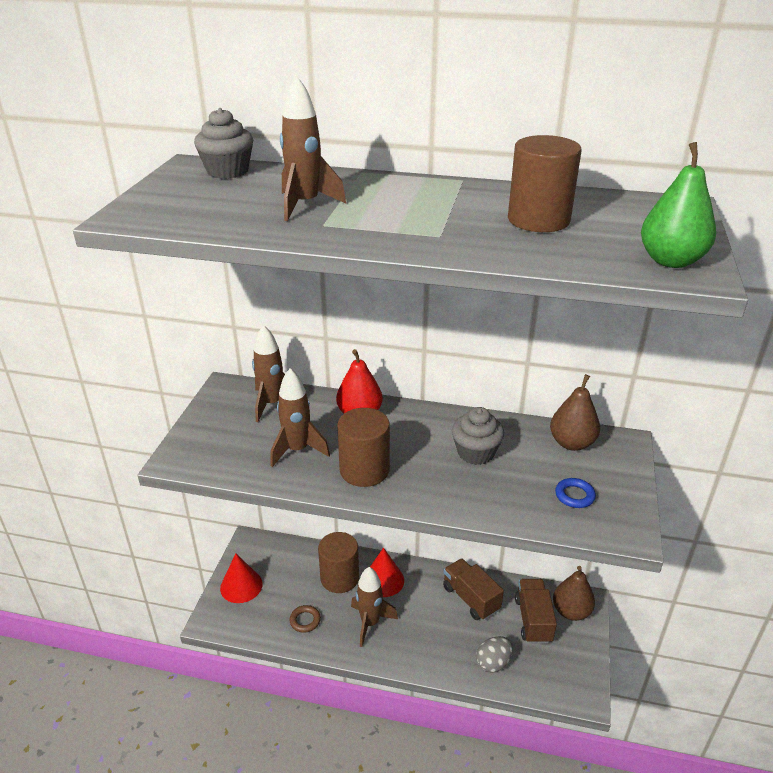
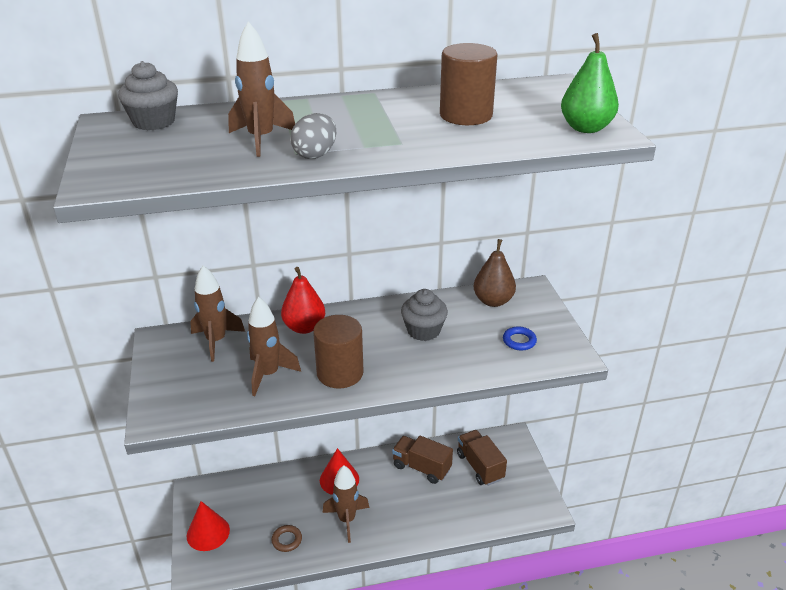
camera: 25 degrees left, 0 degrees up
brown cylinder [318,532,359,593] -> none
grey egg [476,636,513,673] -> grey egg moved to [290,113,336,159]
brown pear [553,566,595,621] -> none

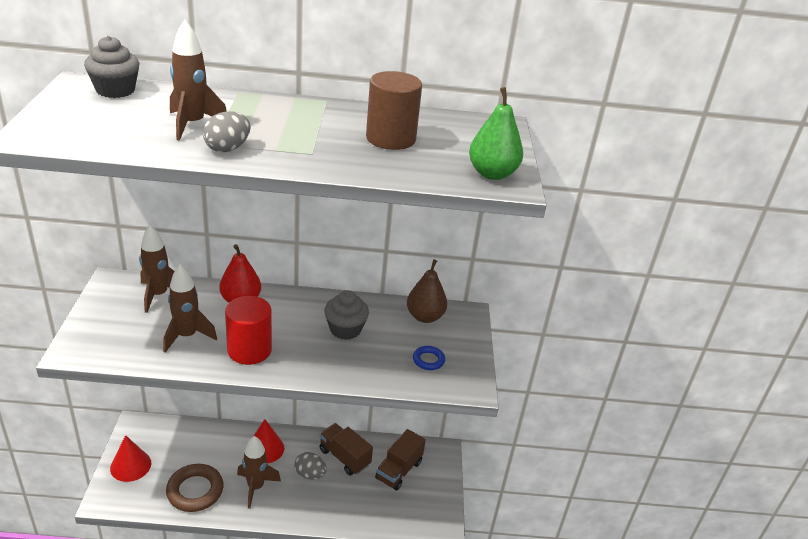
camera: 10 degrees right, 0 degrees up
brown ring [272,525,302,552] -> brown ring [166,464,223,512], size x1.96
brown cylinder [313,315,364,388] -> red cylinder [225,296,272,365]
brown truck [457,430,507,486] -> brown truck turned 135 degrees counterclockwise [375,429,426,491]
none -> grey egg [294,452,327,479]

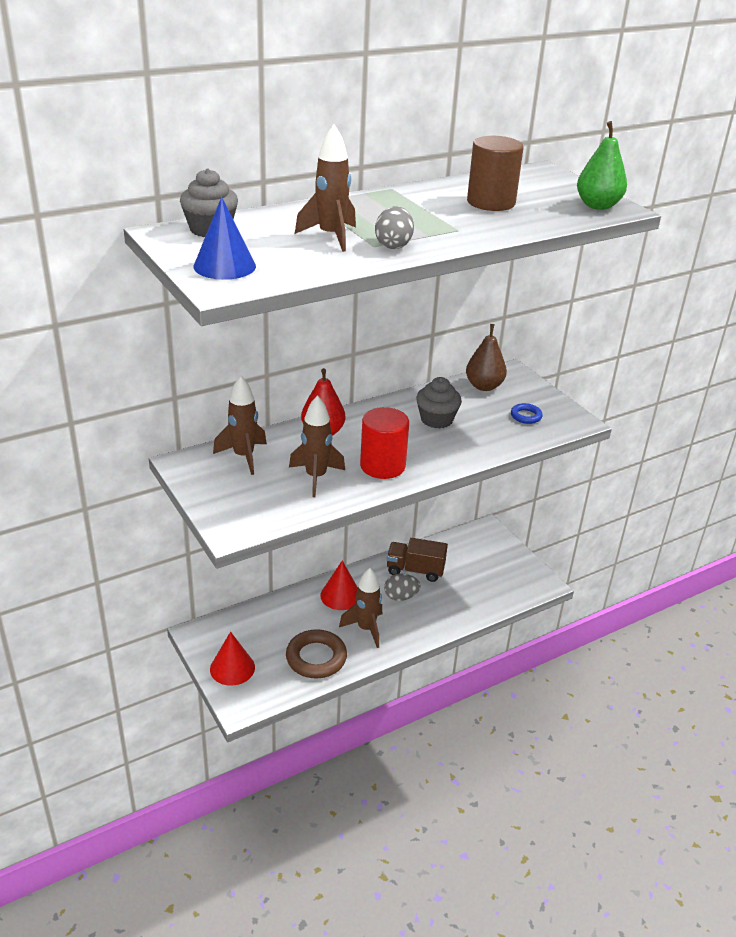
camera: 30 degrees left, 0 degrees up
brown truck [375,429,426,491] -> none
none -> blue cone [194,197,256,280]

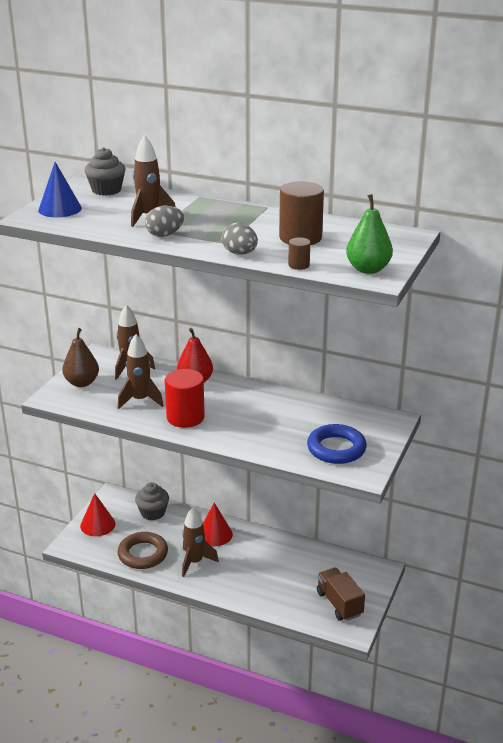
camera: 55 degrees right, 5 degrees down
grey egg [384,574,421,601] -> grey egg moved to [221,222,258,255]
brown truck [387,538,448,582] -> brown truck moved to [317,567,365,621]
grey cupcake [416,377,462,429] -> grey cupcake moved to [135,482,169,520]
brown pear [466,324,507,391] -> brown pear moved to [62,328,99,387]
blue ring [511,403,543,424] -> blue ring [307,424,367,464], size x1.96
none -> brown cylinder [288,237,310,270]

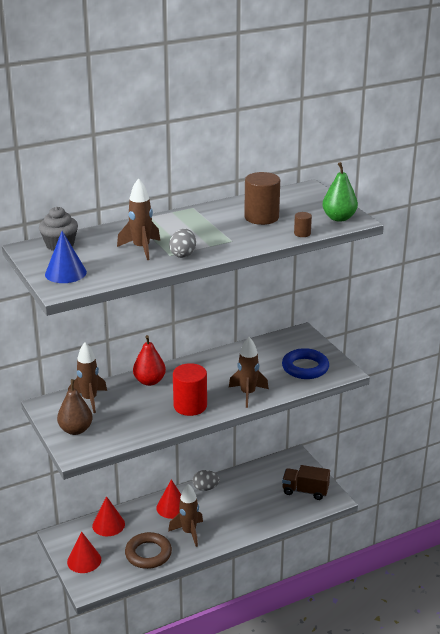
camera: 50 degrees left, 0 degrees up
brown rocket [118,334,163,409] -> brown rocket moved to [229,337,269,408]
grey cupcake [135,482,169,520] -> red cone [92,496,125,536]
grey egg [221,222,258,255] -> grey egg moved to [192,470,220,491]

